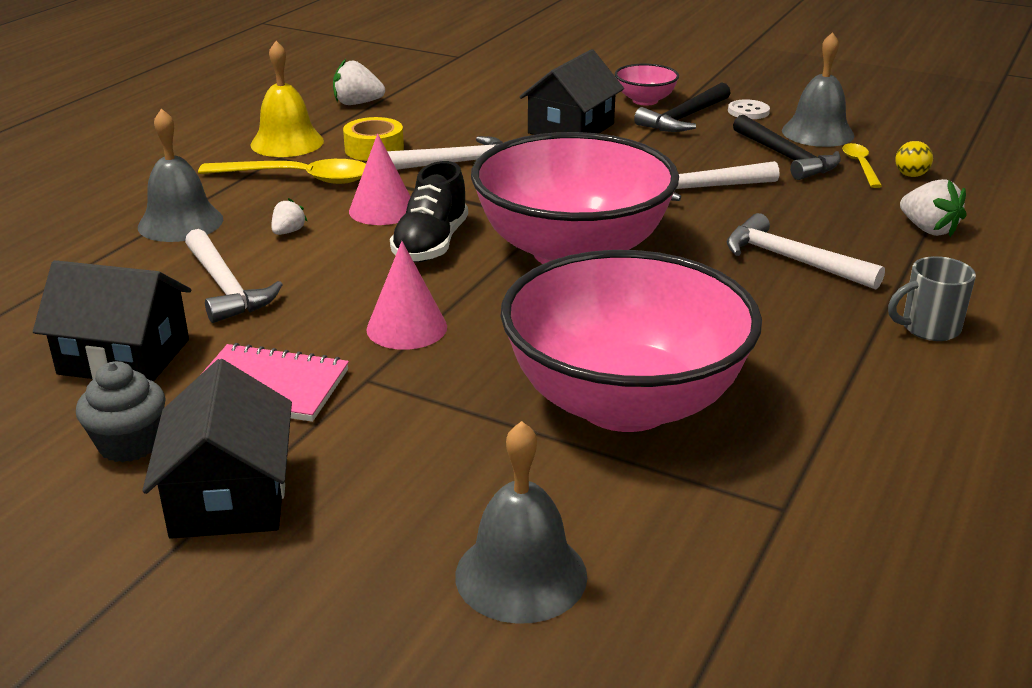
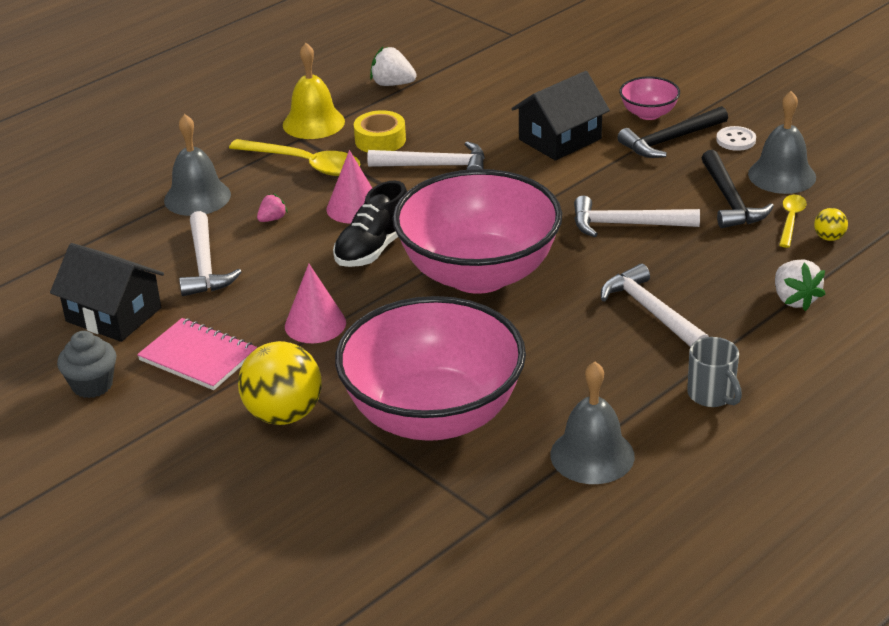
camera: 20 degrees right, 5 degrees up
black house [142,359,292,539] -> none
white strawberry [272,198,307,235] -> pink strawberry [257,194,288,222]
grey bell [455,421,587,624] -> grey bell moved to [550,362,635,484]
grey mug [888,256,976,341] -> grey mug turned 120 degrees counterclockwise [687,337,742,407]
none -> yellow ball [238,341,322,425]

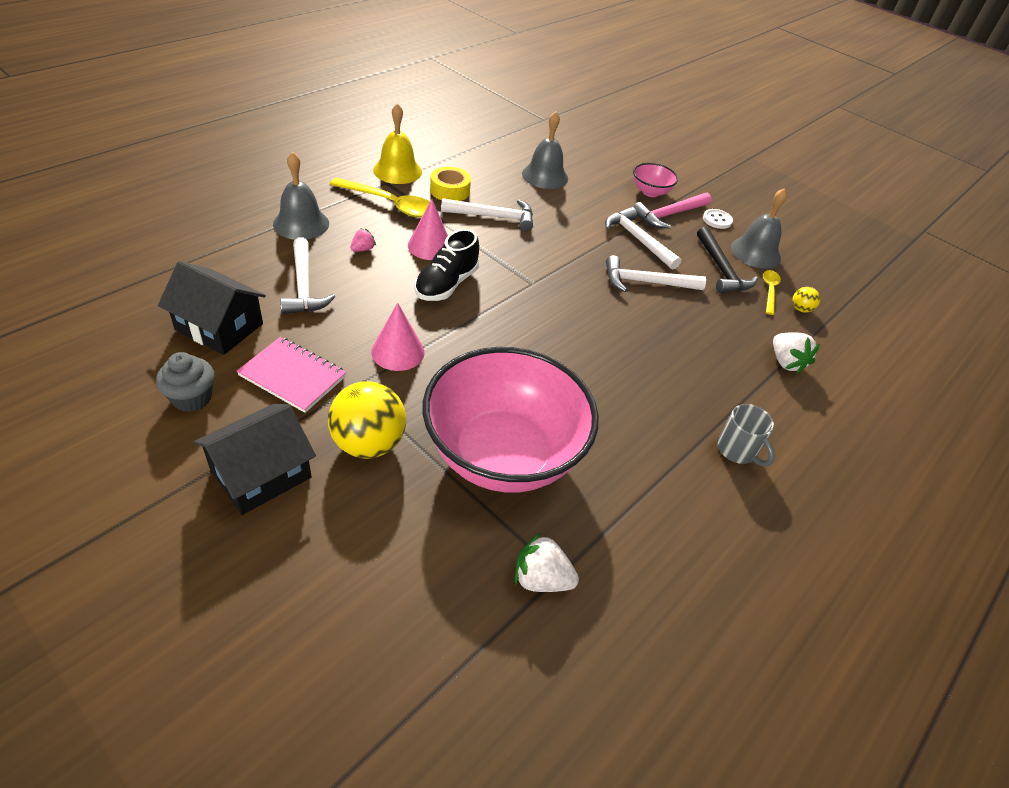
camera: 10 degrees left, 10 degrees up
white strawberry [370,47,417,86] -> white strawberry moved to [515,533,579,592]
pink bowl [393,169,562,294] -> none
black house [511,71,610,161] -> black house moved to [194,404,316,515]
grey bell [550,362,635,484] -> grey bell moved to [522,111,568,189]
white hammer [601,263,709,347] -> white hammer moved to [605,207,681,270]
black hammer [617,106,728,158] -> pink hammer [633,193,711,229]

